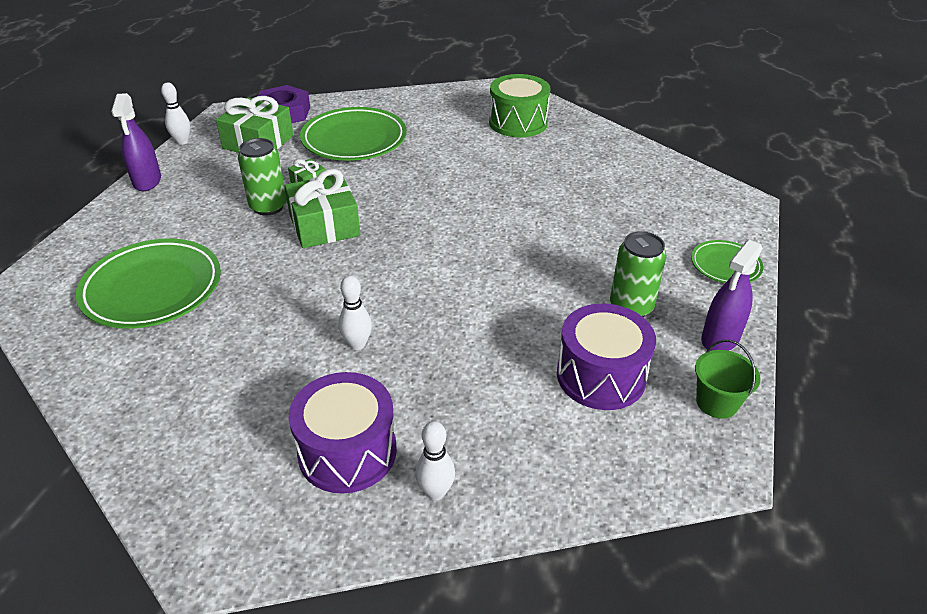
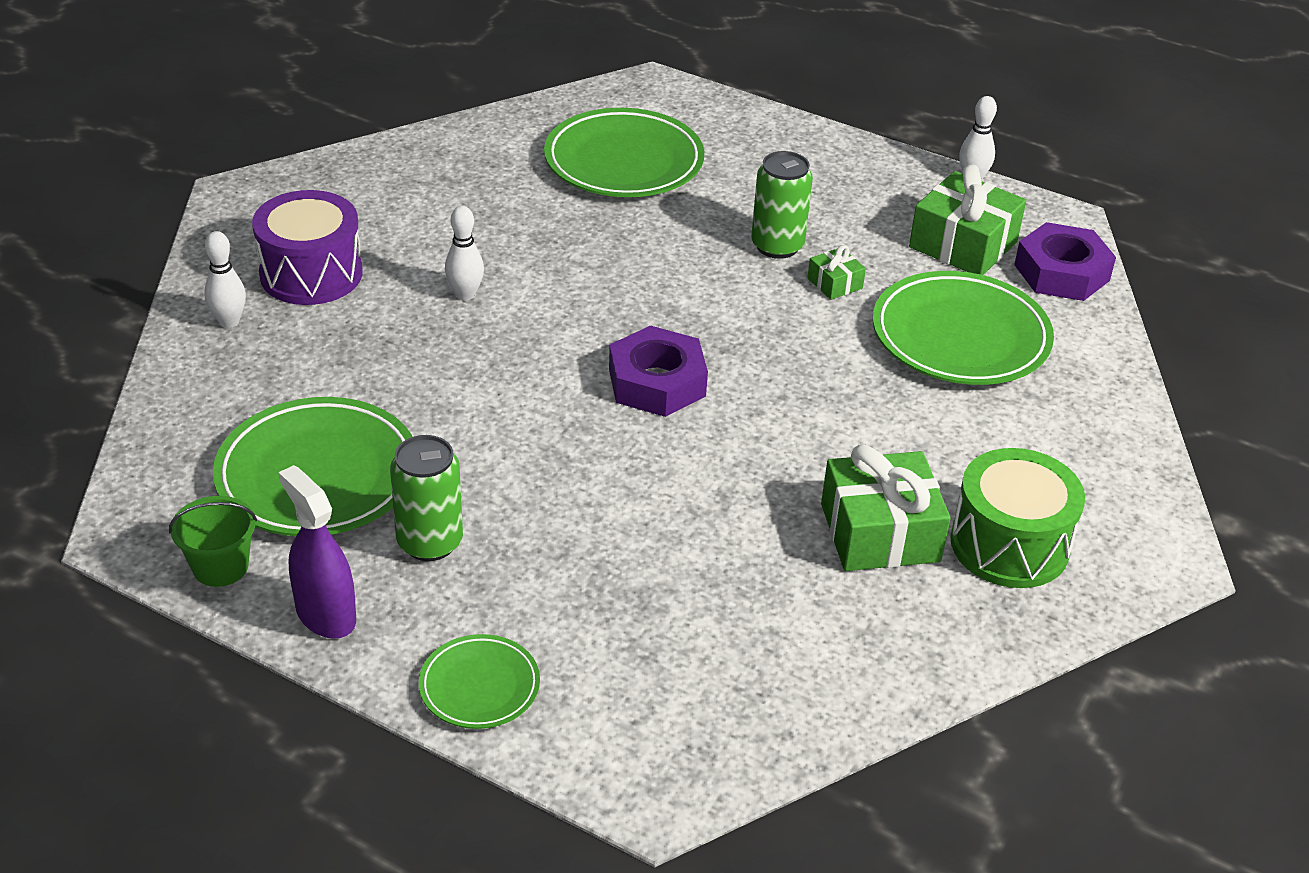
camera: 100 degrees right, 0 degrees up
purple spray bottle [111,93,161,191] -> none
green gift [285,169,360,248] -> green gift moved to [821,445,951,571]
purple drum [557,304,656,410] -> green plate [213,397,412,536]
none -> purple nut [609,326,708,417]

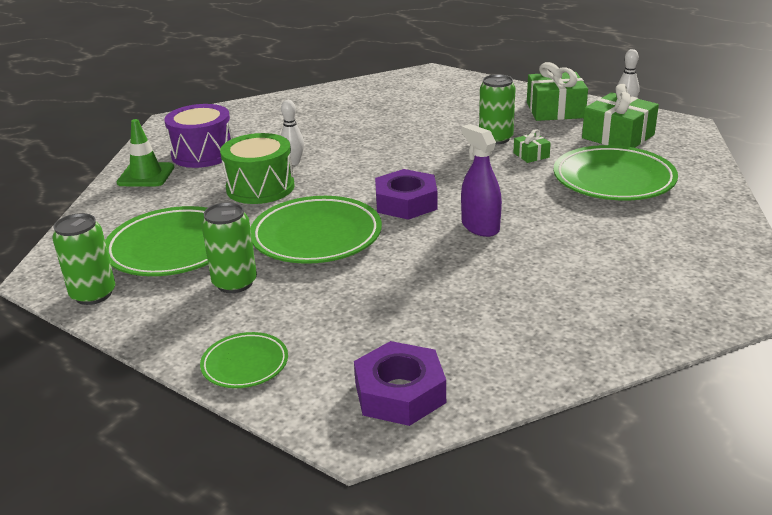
camera: 10 degrees right, 10 degrees down
green bucket [169,496,257,587] -> green can [52,213,115,305]
white bowling pin [204,231,246,328] -> green traffic cone [117,119,174,186]
purple spray bottle [278,465,356,639] -> purple spray bottle moved to [461,124,502,237]
green plate [544,108,704,197] -> green plate moved to [250,196,382,264]
green gift [821,445,951,571] -> green gift moved to [527,62,588,121]
green drum [950,448,1085,588] -> green drum moved to [220,133,295,204]
purple nut [1014,222,1116,301] -> purple nut moved to [354,341,446,426]

